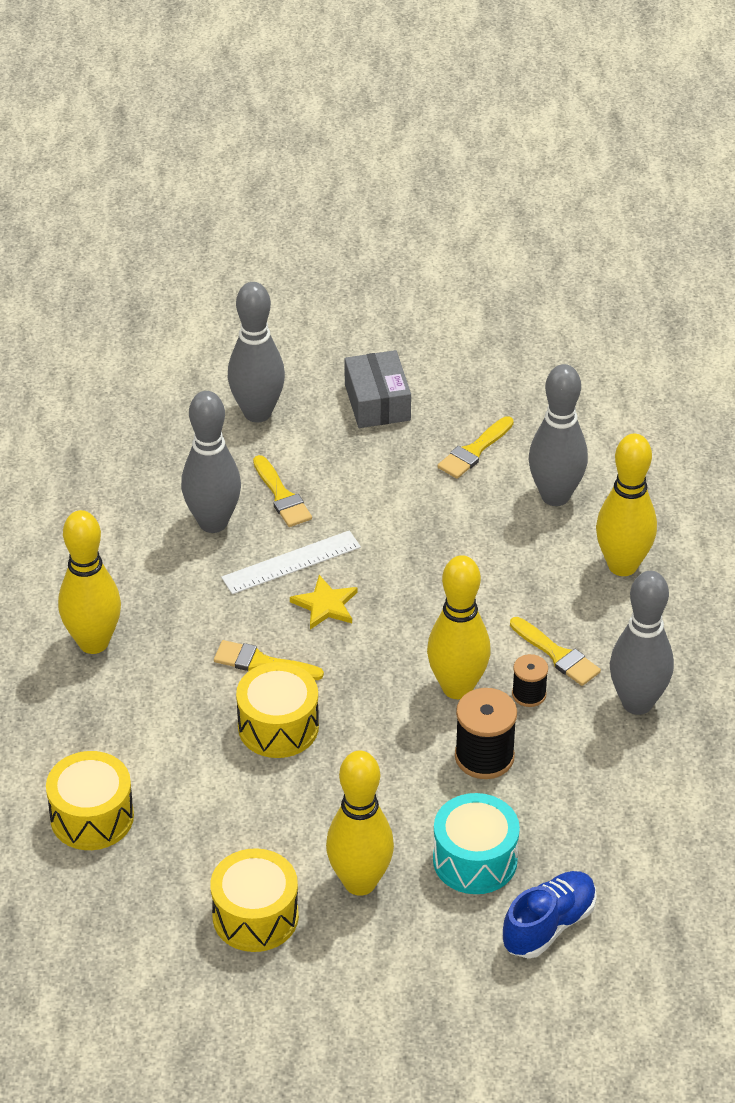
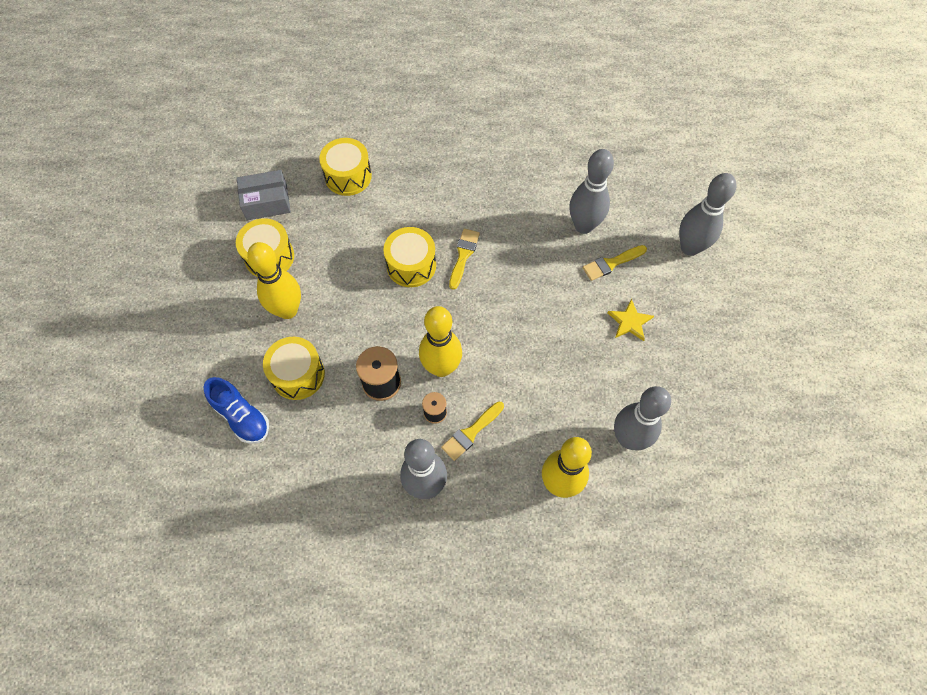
camera: 90 degrees right, 20 degrees up
yellow bowling pin [58,510,121,654] -> none
white ruler [221,530,361,594] -> none
yellow star [290,575,358,629] -> yellow star moved to [607,299,654,341]
grey box [344,350,411,428] -> grey box moved to [237,170,291,220]
turquoise drum [433,793,520,894] -> yellow drum [263,337,325,400]
yellow brush [437,416,514,479] -> none

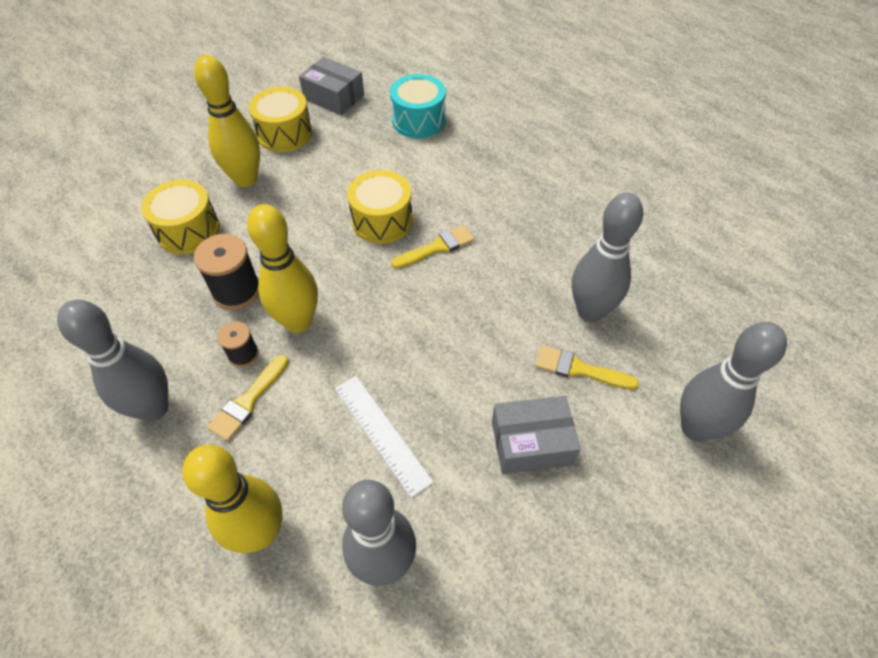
camera: 45 degrees right, 10 degrees down
blue shoe [204,377,269,444] -> none
yellow drum [319,138,372,196] -> turquoise drum [390,74,446,138]
yellow brush [441,401,504,461] -> yellow brush turned 60 degrees counterclockwise [207,355,289,441]
yellow star [607,299,654,341] -> grey box [492,396,581,474]
none -> white ruler [335,376,434,498]

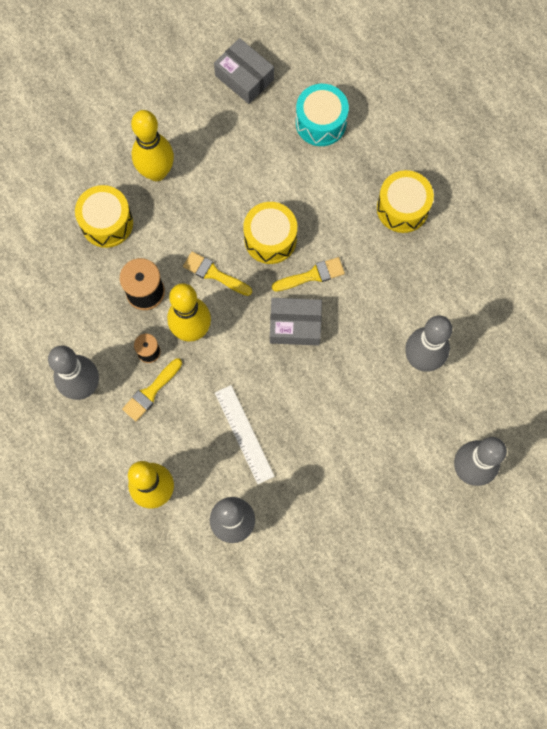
camera: 10 degrees right, 20 degrees up
yellow drum [249,87,312,152] -> yellow drum moved to [377,170,434,233]
grey box [492,396,581,474] -> grey box moved to [270,298,322,346]
yellow brush [536,346,639,390] -> yellow brush moved to [183,251,252,296]

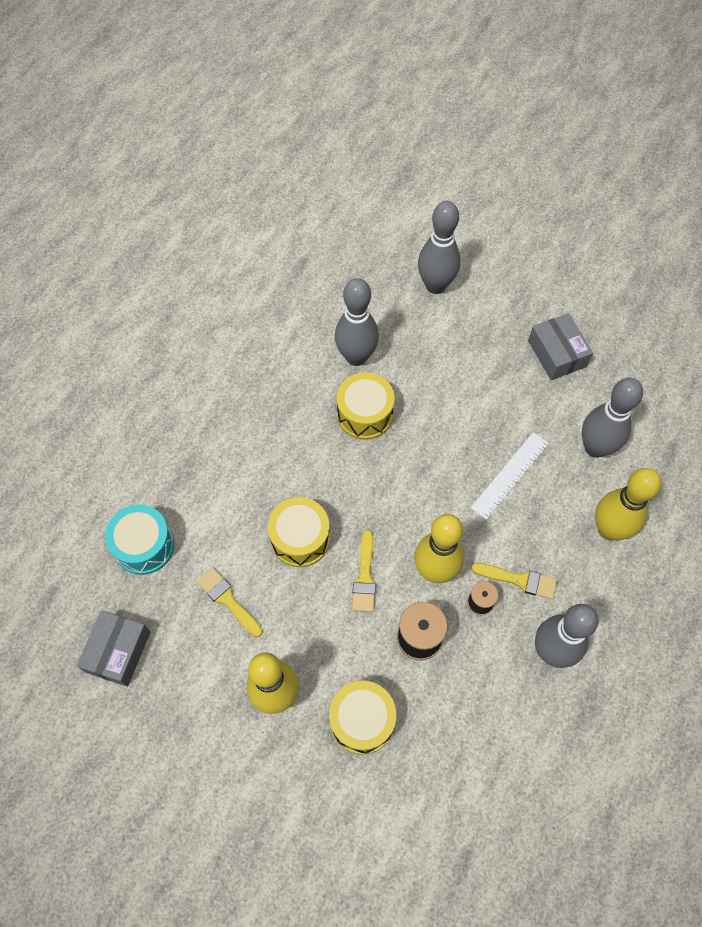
camera: 115 degrees left, 10 degrees down
grey box [270,298,322,346] -> grey box moved to [528,313,593,380]
yellow brush [272,257,345,292] -> yellow brush moved to [197,567,263,637]
yellow drum [377,170,434,233] -> yellow drum moved to [337,372,395,440]

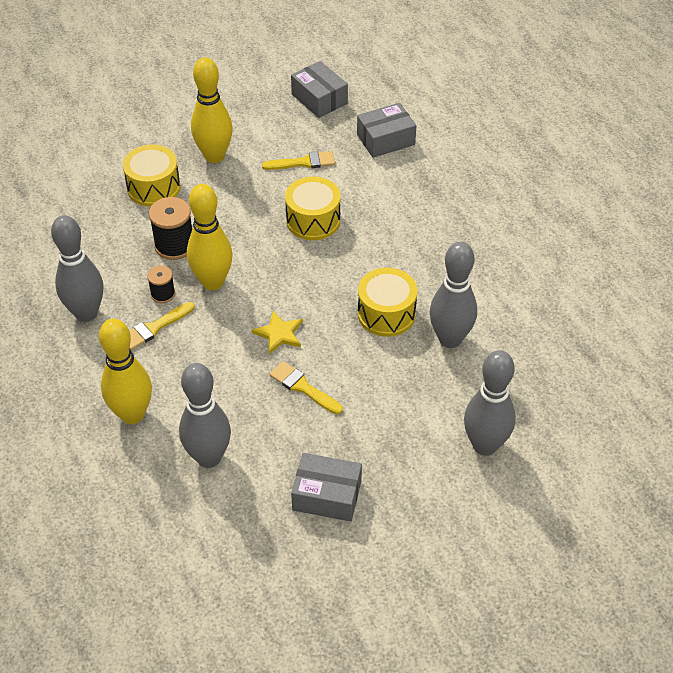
camera: 125 degrees right, 15 degrees down
turquoise drum [105,504,174,575] -> grey box [357,103,416,158]
yellow brush [352,530,376,612] -> yellow brush moved to [269,361,343,415]
white ruler [471,432,549,520] -> none
none -> yellow star [252,311,303,354]

